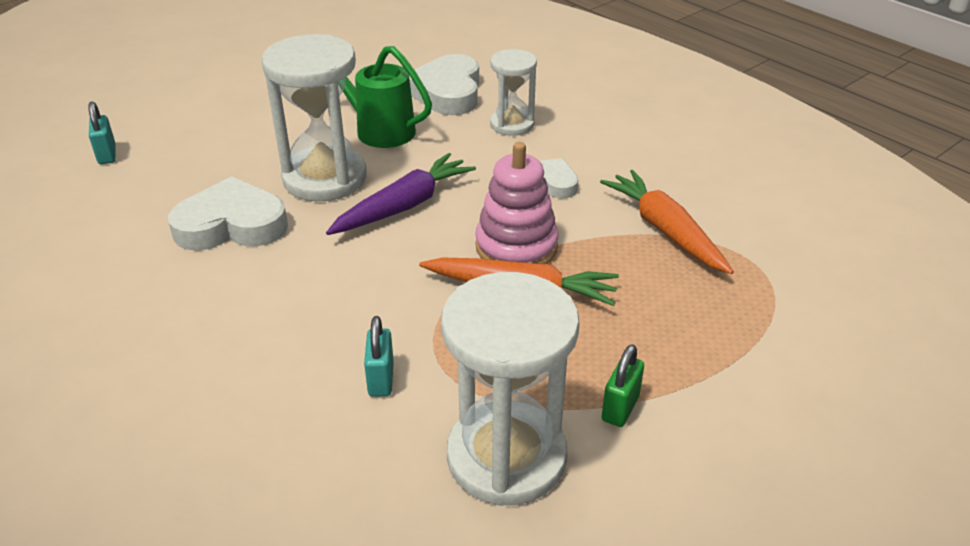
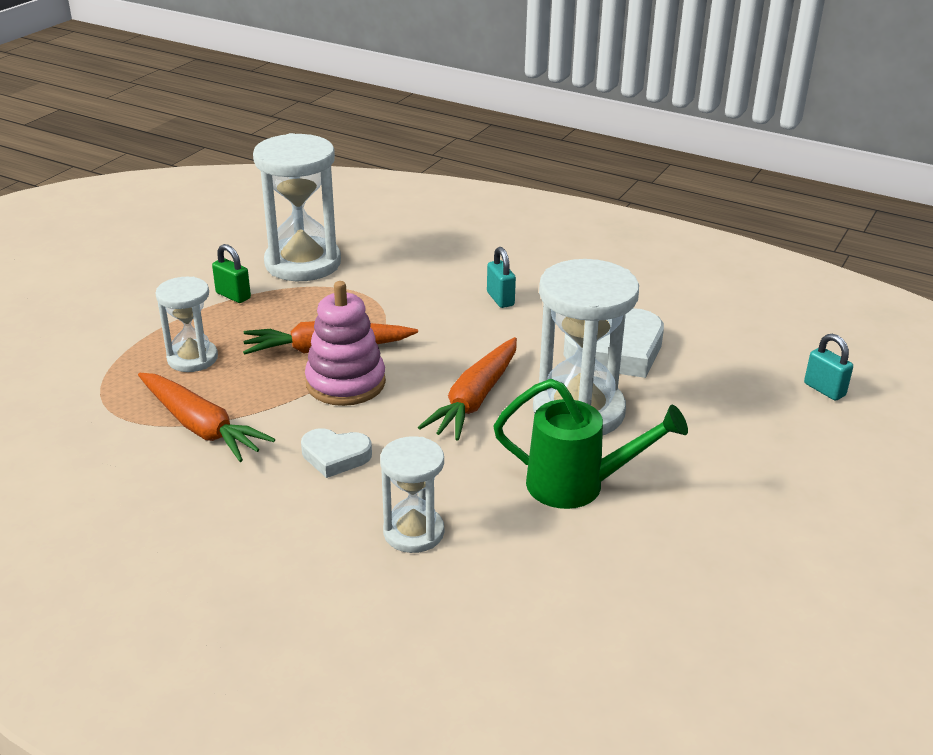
camera: 160 degrees right, 5 degrees down
purple carrot [326,153,476,235] -> orange carrot [418,337,517,441]
turquoise padlock [364,316,394,397] -> turquoise padlock moved to [487,247,516,308]
white heart [409,54,479,115] -> none
green padlock [602,344,644,427] -> green padlock turned 60 degrees counterclockwise [212,244,251,303]
none -> white hourglass [156,277,218,372]

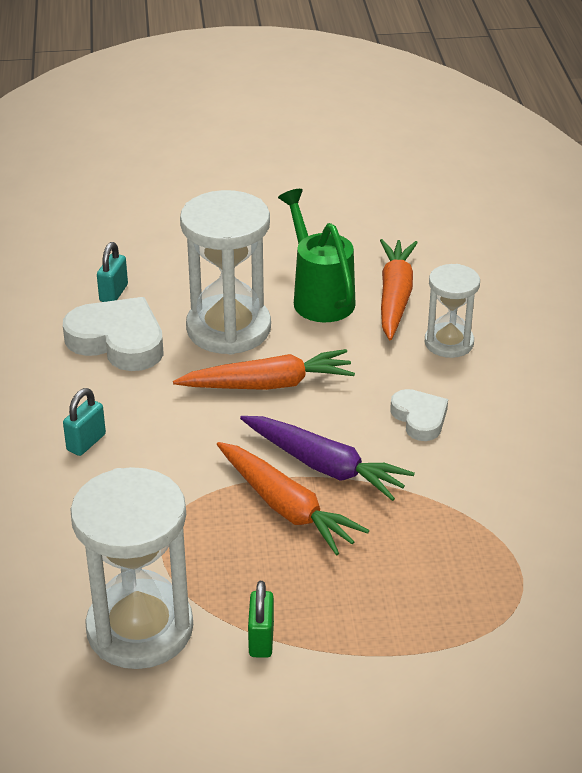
camera: 125 degrees left, 5 degrees up
orange carrot [138,373,275,462] -> orange carrot moved to [380,239,418,340]
white hourglass [156,277,218,372] -> none
pink stacking toy [305,281,386,406] -> purple carrot [240,416,415,501]
turquoise padlock [804,334,853,401] -> turquoise padlock moved to [97,242,128,302]

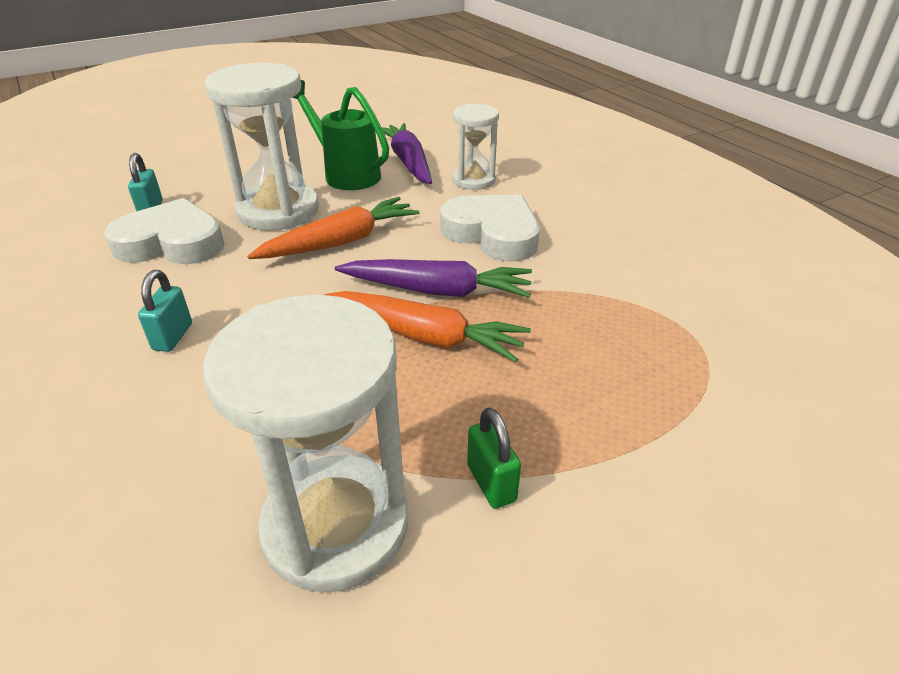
camera: 25 degrees left, 0 degrees up
orange carrot [380,239,418,340] -> purple carrot [381,123,432,184]
white heart [390,389,448,441] -> white heart [440,195,540,262], size x1.71

